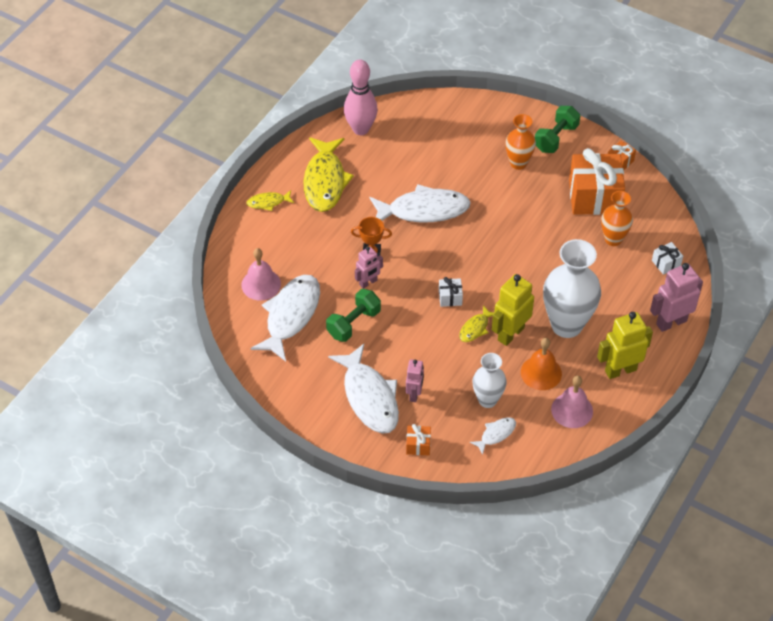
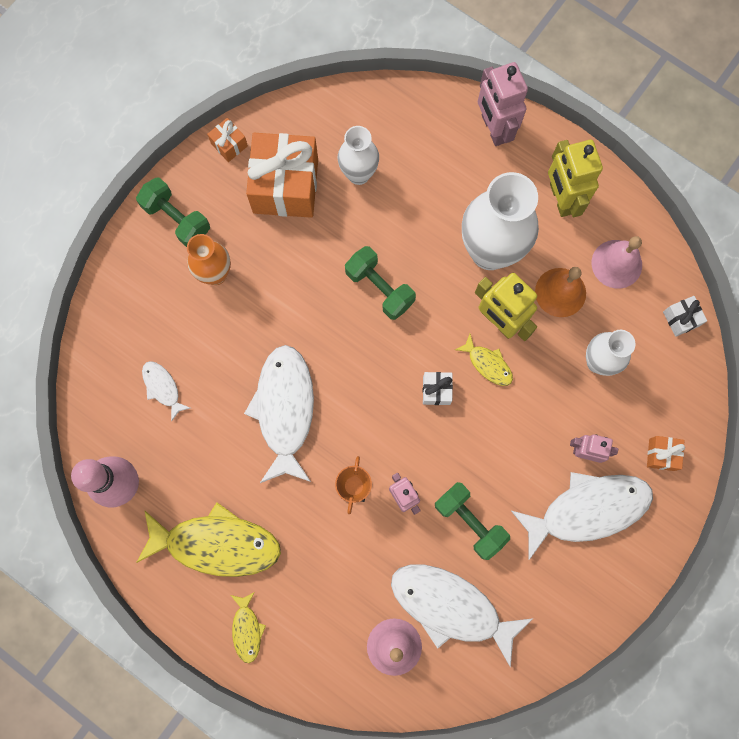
camera: 85 degrees left, 25 degrees up
white fish [470,417,516,455] -> white fish moved to [142,361,190,422]
orange vase [601,191,633,246] -> white vase [338,126,379,185]
white gift [652,242,683,275] -> white gift moved to [663,296,707,337]
none -> green dumbbell [345,246,416,320]

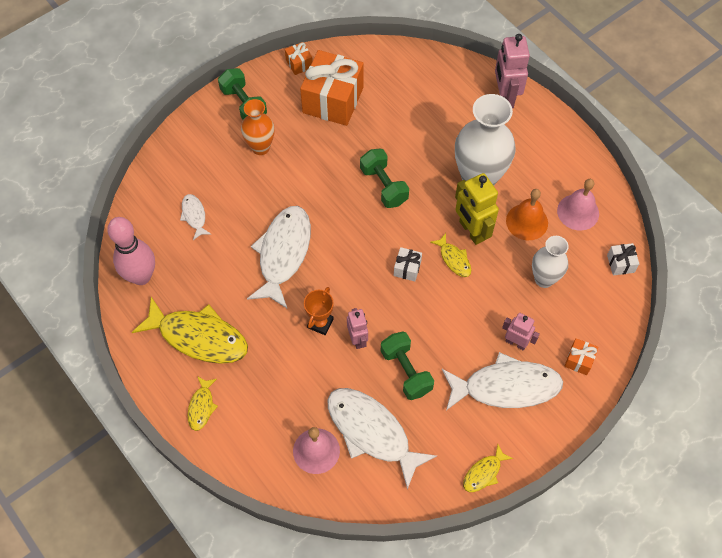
camera: 15 degrees right, 15 degrees down
white vase [338,126,379,185] -> none
yellow robot [548,140,603,217] -> none
none -> yellow fish [463,445,513,492]

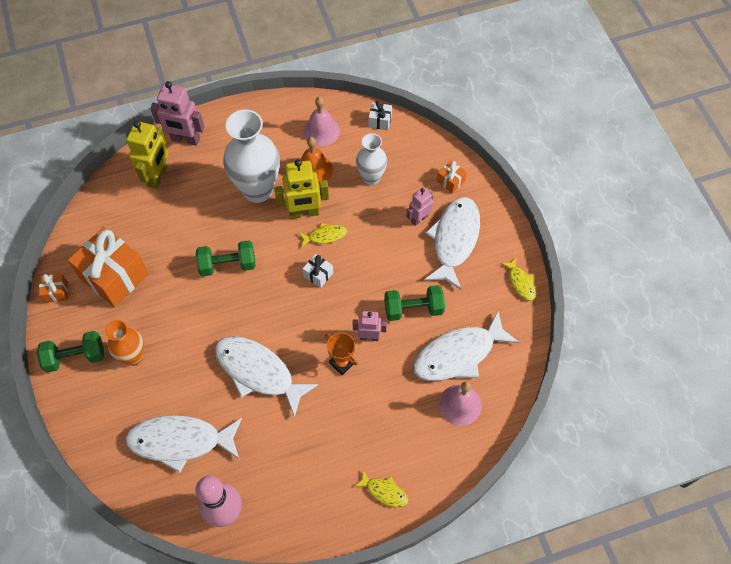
camera: 70 degrees left, 0 degrees up
yellow fish [132,297,248,364] -> none
white fish [180,194,212,240] -> white fish [125,415,242,473], size x2.12
none -> yellow robot [126,121,168,189]

